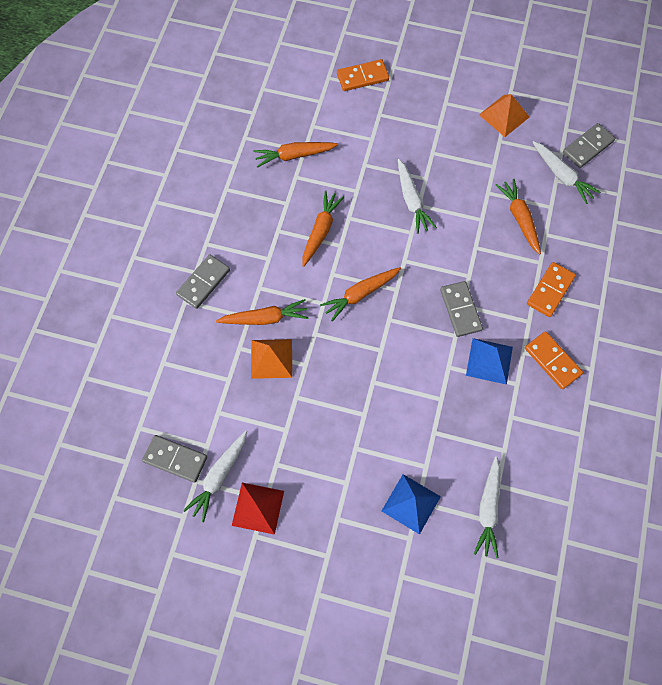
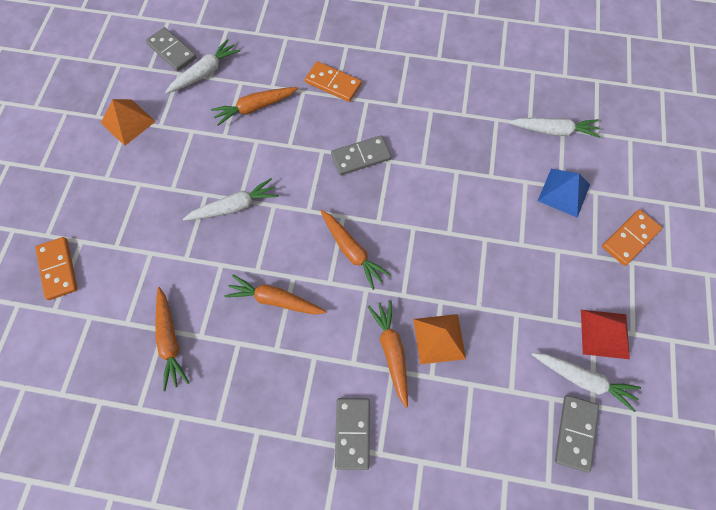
camera: 95 degrees left, 0 degrees up
grey domino [176,254,230,309] -> grey domino turned 60 degrees clockwise [335,398,370,470]
blue pyramid [466,338,513,385] -> none
orange domino [525,331,583,389] -> orange domino moved to [602,209,662,266]

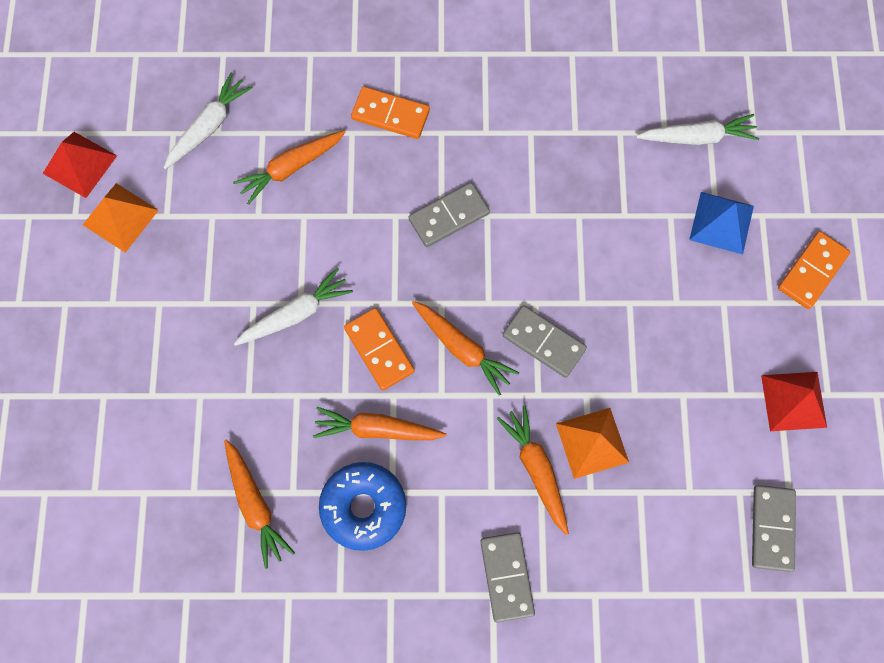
camera: 10 degrees left, 5 degrees up
orange domino [35,237,78,300] -> orange domino moved to [344,308,415,391]
grey domino [145,27,197,72] -> grey domino moved to [503,305,587,378]
white carrot [532,353,641,412] -> none
none -> red pyramid [42,132,117,198]
none -> blue donut [319,462,406,551]

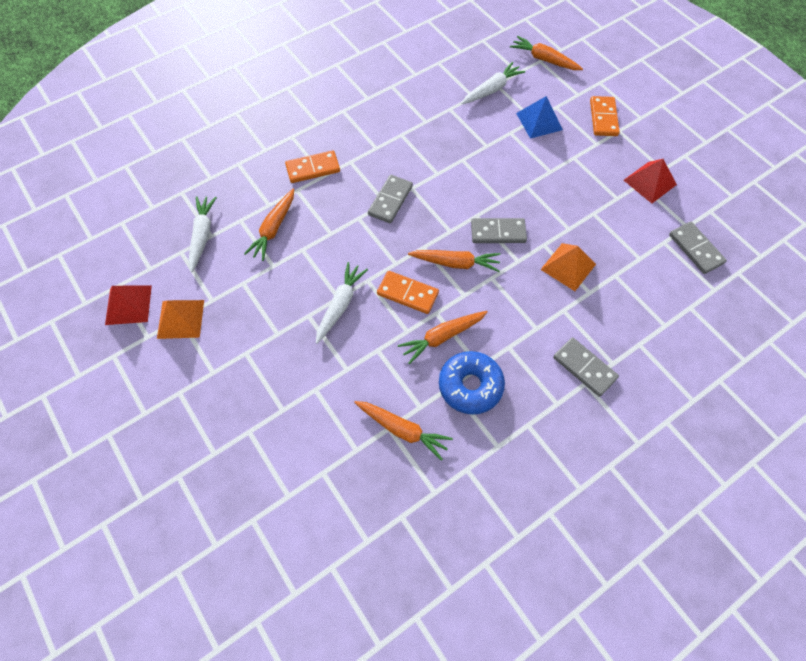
camera: 35 degrees left, 10 degrees down
orange carrot [497,405,569,535] -> orange carrot moved to [510,36,583,70]

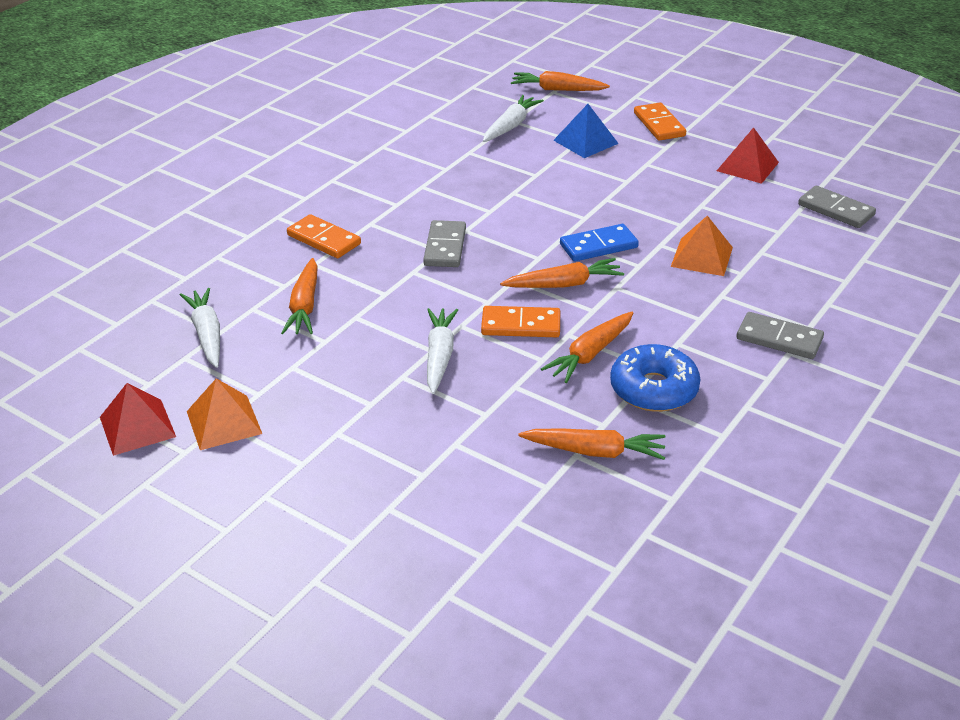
camera: 20 degrees left, 25 degrees down
orange domino [285,150,340,183] -> orange domino turned 75 degrees clockwise [287,214,361,258]
grey domino [471,218,527,243] -> blue domino [560,224,639,262]

